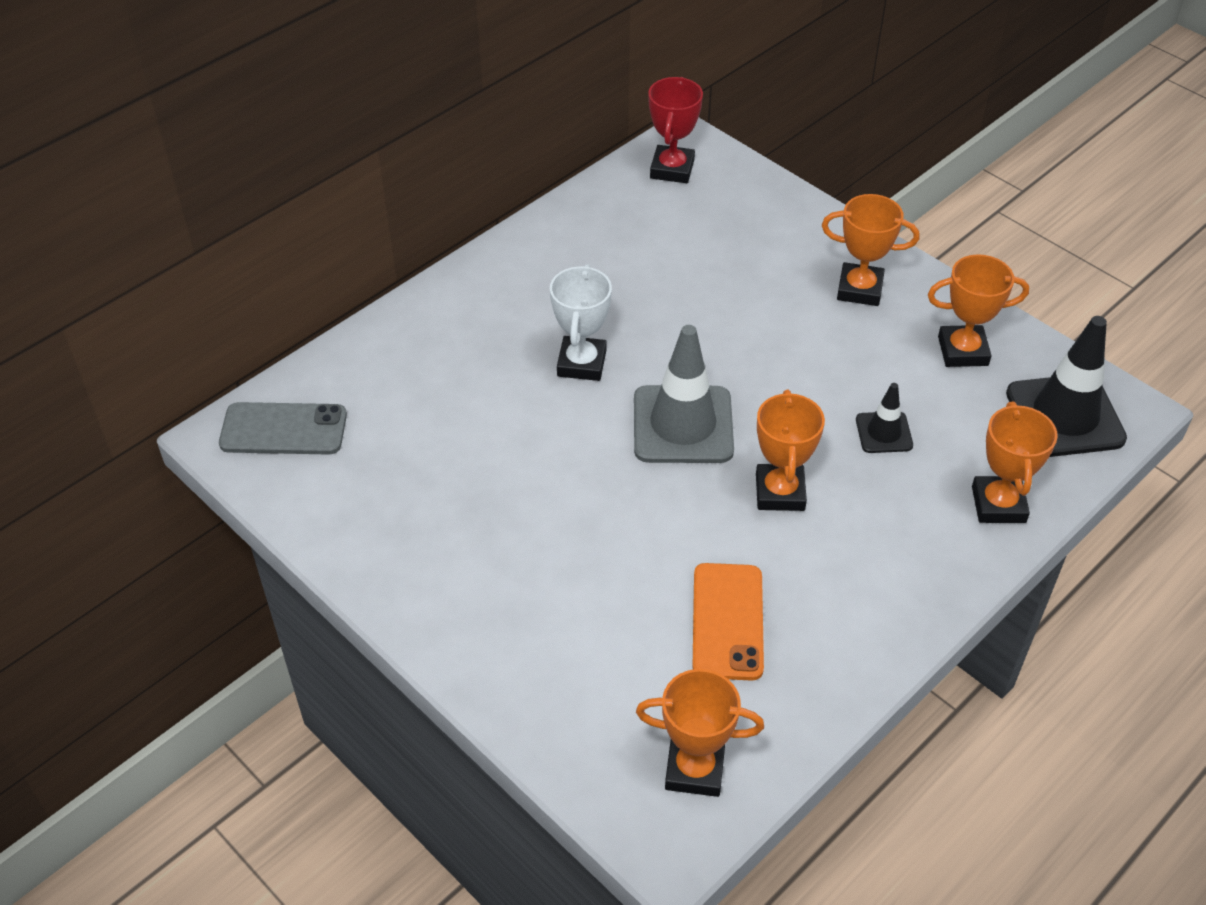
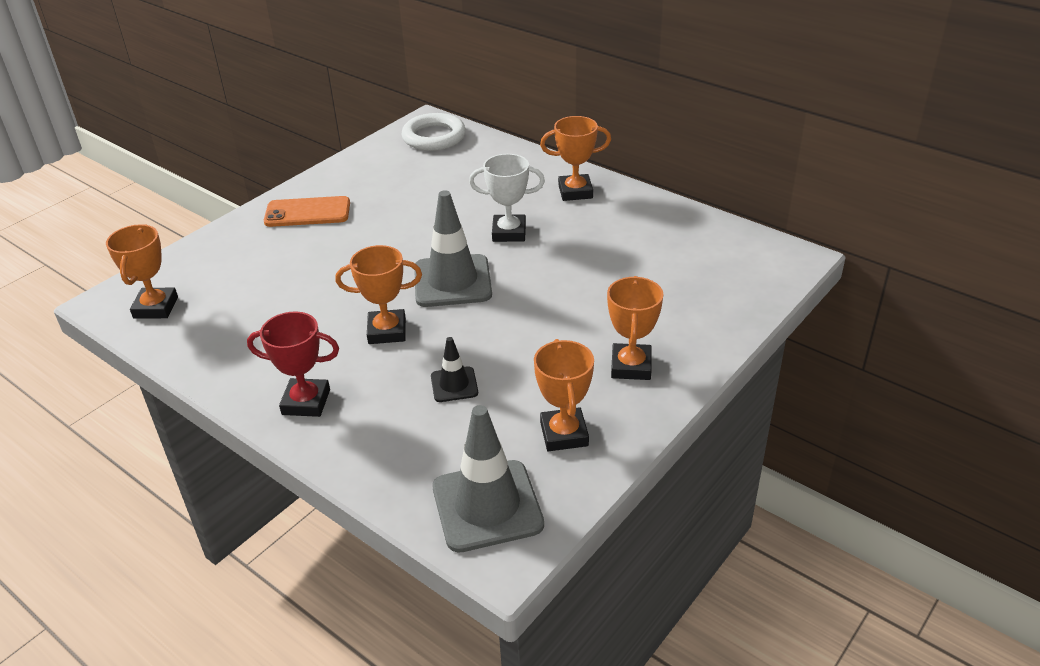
camera: 85 degrees right, 10 degrees down
grey phone [219,402,347,455] -> white ring [402,113,466,151]
red trophy [648,77,703,183] -> red trophy moved to [247,311,339,417]
orange phone [692,563,764,681] -> orange phone moved to [264,196,350,227]
orange trophy [972,402,1058,523] -> orange trophy moved to [540,116,611,201]
black traffic cone [1006,316,1127,457] -> grey traffic cone [433,405,544,552]

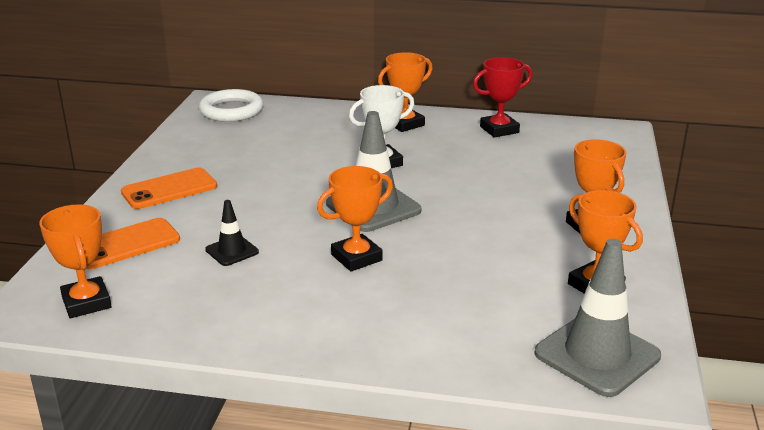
camera: 30 degrees left, 10 degrees down
red trophy [247,311,339,417] -> red trophy moved to [473,57,532,138]
black traffic cone [431,337,478,402] -> black traffic cone moved to [205,200,259,266]
none -> orange phone [86,218,180,269]

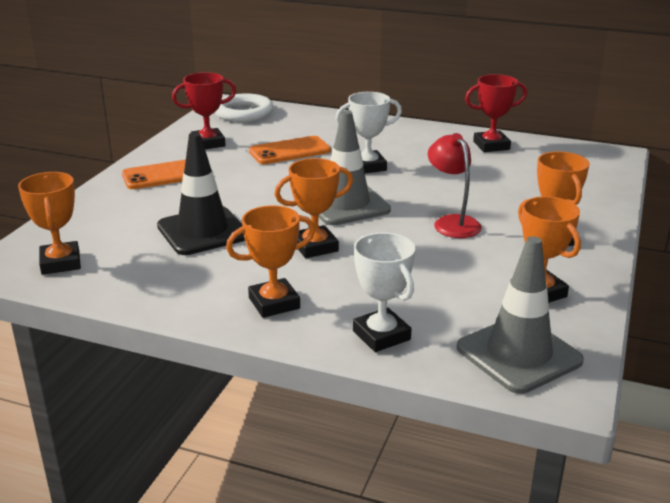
camera: 10 degrees right, 0 degrees up
orange phone [86,218,180,269] -> orange phone moved to [249,136,331,164]
black traffic cone [205,200,259,266] -> black traffic cone [157,132,245,255], size x1.94
orange trophy [378,52,433,132] -> orange trophy moved to [226,205,316,318]
none -> red trophy [172,72,236,149]
none -> white trophy [353,232,415,352]
none -> red lamp [428,133,482,238]

